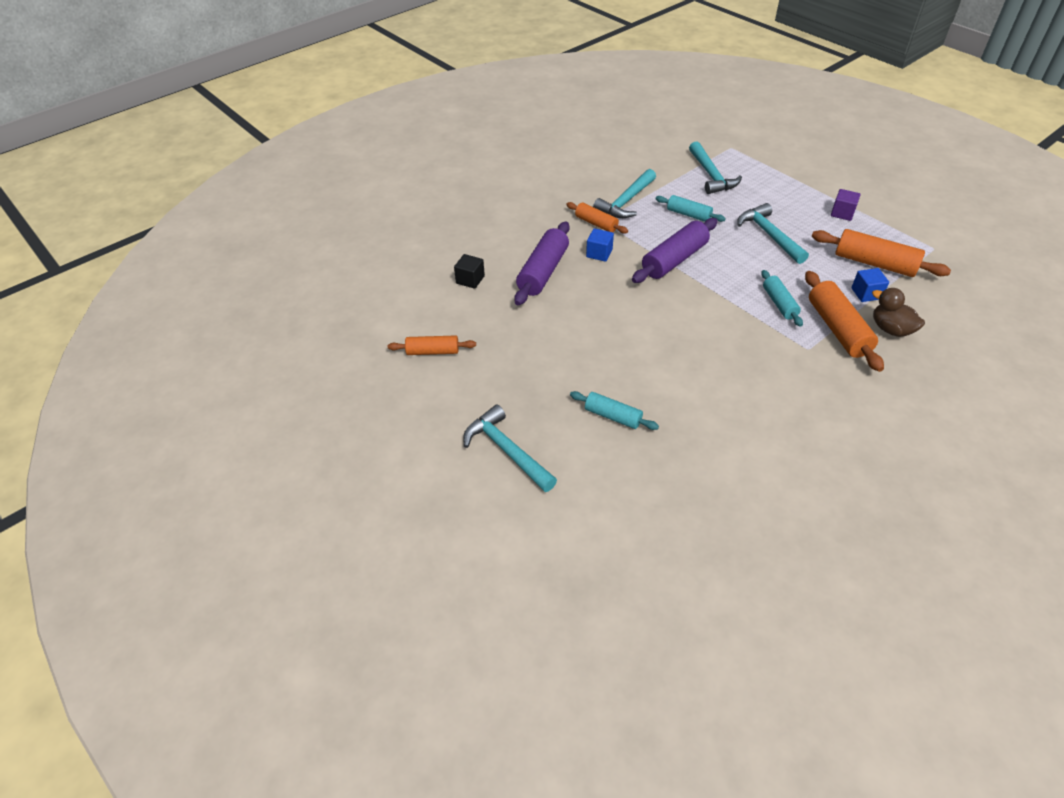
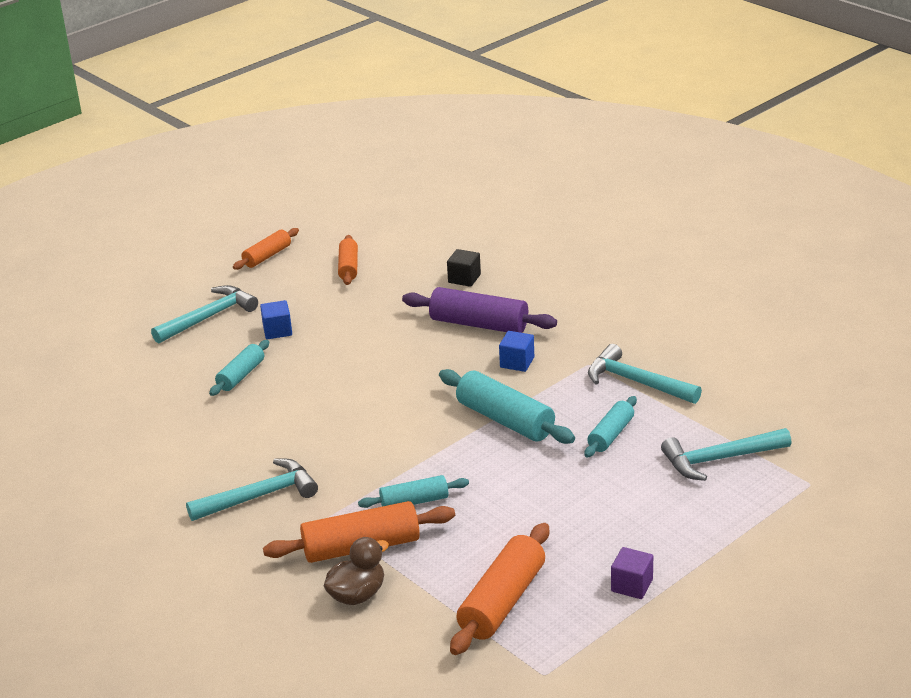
camera: 90 degrees right, 15 degrees down
orange rolling pin [566,202,628,234] -> orange rolling pin moved to [233,228,299,270]
purple rolling pin [632,218,717,283] -> turquoise rolling pin [439,369,575,444]
turquoise hammer [737,203,809,264] -> turquoise hammer moved to [186,459,318,521]
blue cube [851,268,889,302] -> blue cube moved to [260,300,292,339]

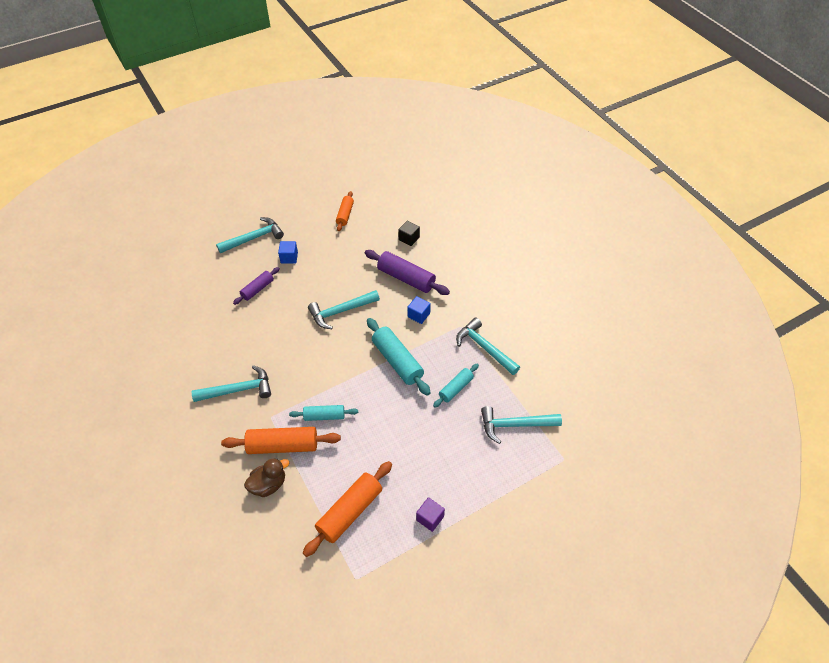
camera: 10 degrees right, 20 degrees up
turquoise rolling pin [209,340,269,396] -> purple rolling pin [233,267,280,305]
orange rolling pin [233,228,299,270] -> none
none -> turquoise hammer [308,290,380,329]

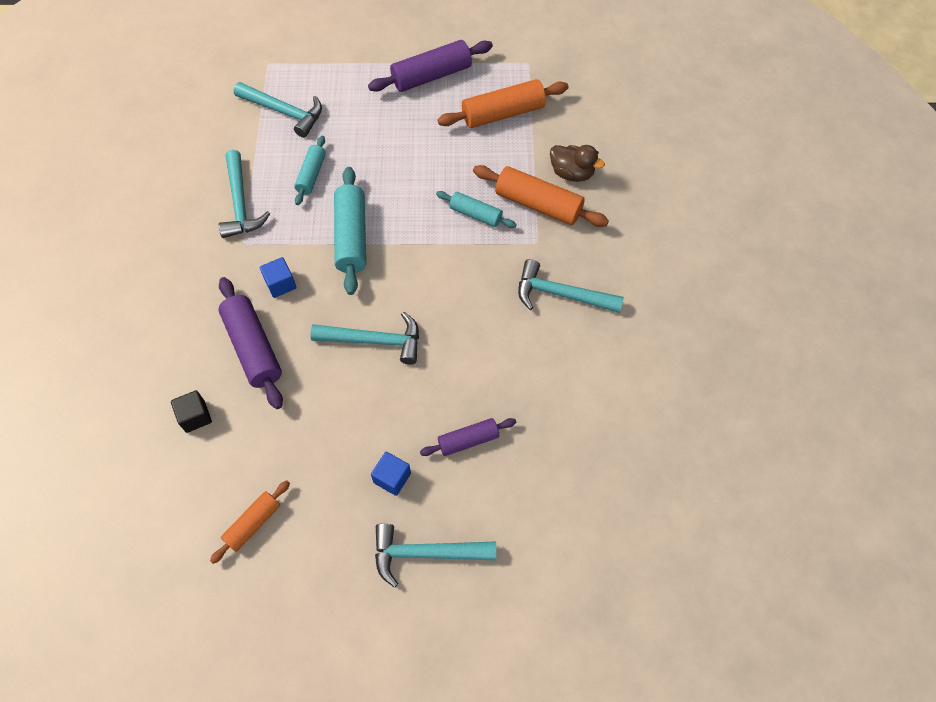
camera: 150 degrees left, 10 degrees up
brown duck [244,458,289,497] -> brown duck turned 150 degrees counterclockwise [550,145,605,182]
purple cube [416,497,445,532] -> purple rolling pin [368,40,493,92]
turquoise rolling pin [433,364,479,408] -> turquoise rolling pin turned 60 degrees counterclockwise [294,136,326,205]

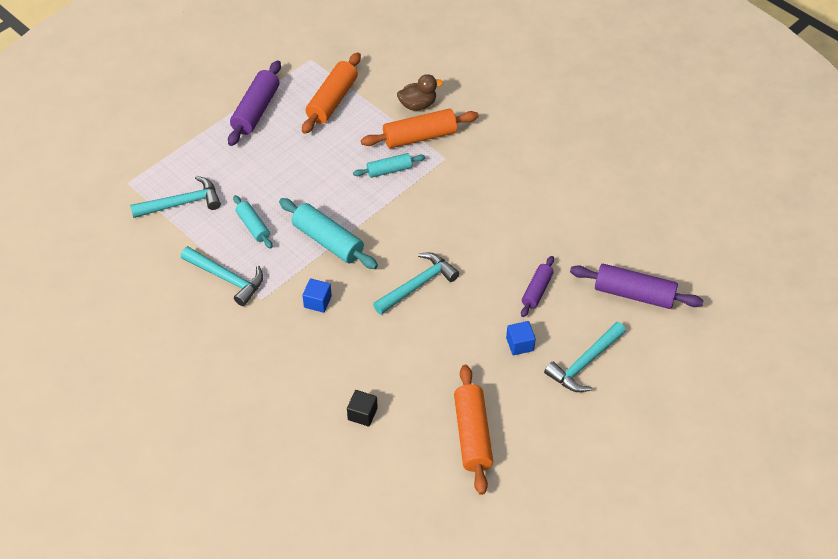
camera: 45 degrees left, 10 degrees down
orange rolling pin [210,481,290,564] -> orange rolling pin [454,365,493,495], size x1.66
purple rolling pin [219,277,283,409] -> purple rolling pin moved to [570,264,703,309]
turquoise hammer [518,259,624,313] -> none

